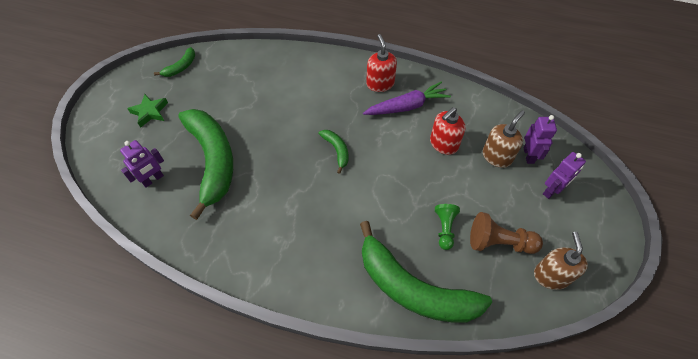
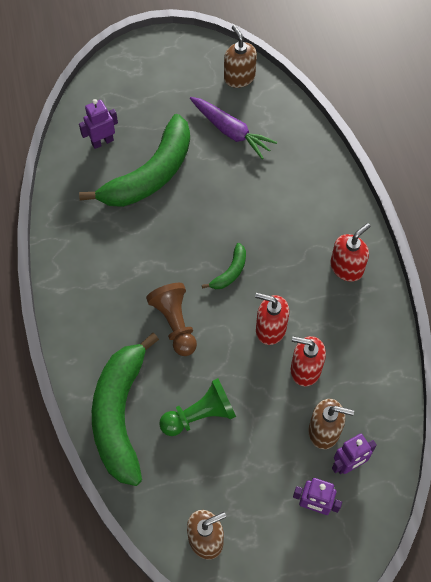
camera: 60 degrees right, 5 degrees up
purple robot [120,140,164,187] -> purple robot turned 135 degrees clockwise [79,99,118,149]
green star [127,94,168,128] -> none
green banana [154,47,195,77] -> brown soap dispenser [224,25,257,88]
purple carrot [363,82,451,115] -> purple carrot moved to [190,97,277,159]
green pawn [435,204,460,250] -> green pawn [159,378,236,436], size x1.50
brown pawn [470,212,543,254] -> brown pawn moved to [146,283,197,356]
none -> red soap dispenser [255,293,289,345]

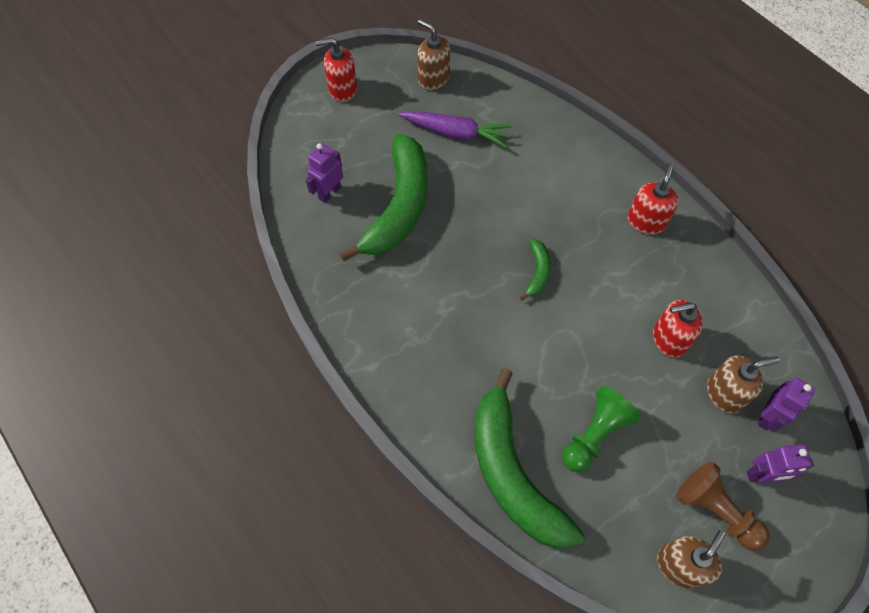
camera: 25 degrees left, 0 degrees up
brown pawn [146,283,197,356] -> brown pawn moved to [676,461,770,551]
red soap dispenser [255,293,289,345] -> red soap dispenser moved to [315,37,357,102]

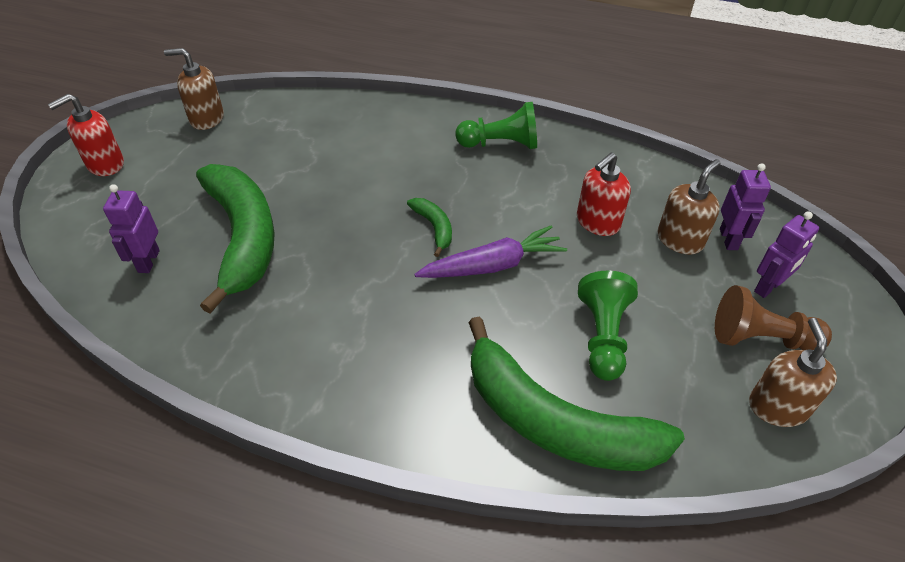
camera: 35 degrees left, 15 degrees down
purple carrot [398,111,512,148] -> purple carrot moved to [414,226,567,278]
red soap dispenser [628,162,679,234] -> green pawn [455,102,537,149]

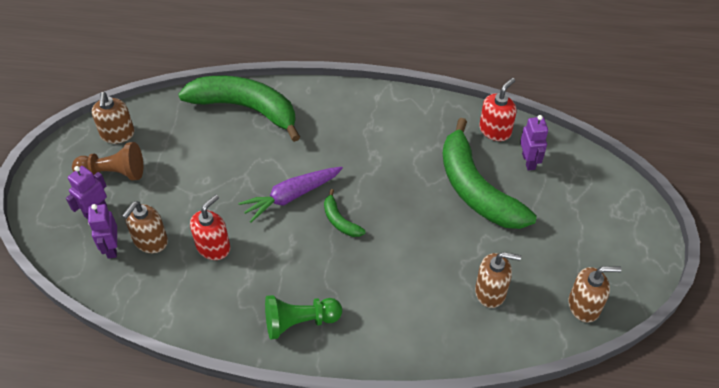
camera: 170 degrees right, 5 degrees up
red soap dispenser [48,94,124,176] -> red soap dispenser moved to [479,78,517,141]
green pawn [578,271,638,381] -> none
none -> brown soap dispenser [475,252,521,308]

